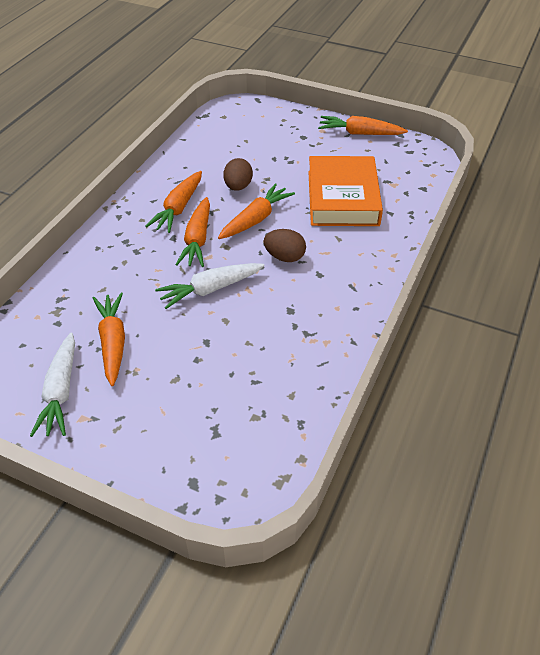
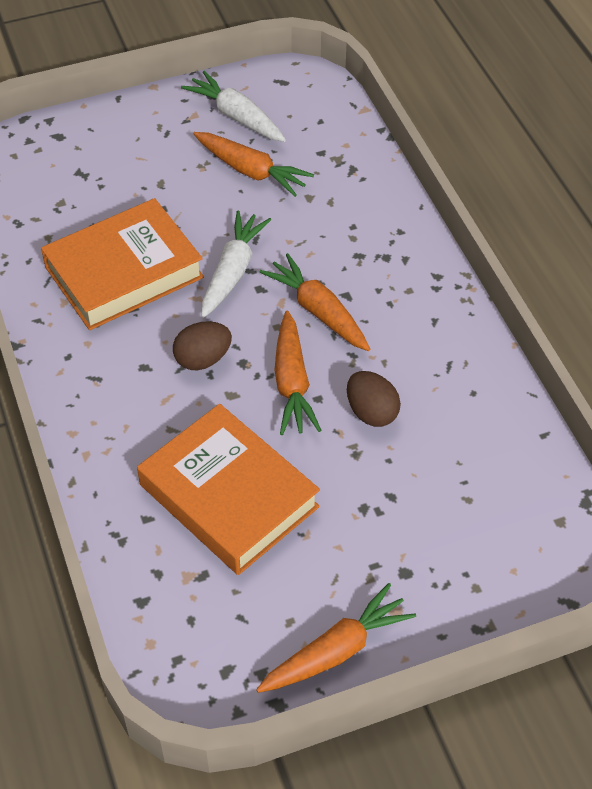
camera: 135 degrees right, 5 degrees up
orange carrot [146,171,202,233] -> none
none -> orange book [41,198,204,330]

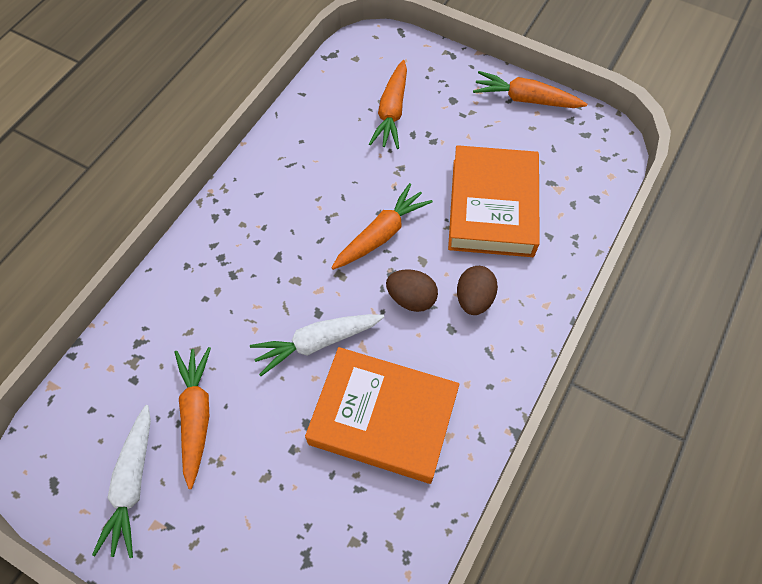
camera: 130 degrees left, 10 degrees up
orange carrot [260,253,370,351] -> orange carrot moved to [369,60,407,149]
brown egg [347,371,401,427] -> brown egg moved to [457,266,498,315]

